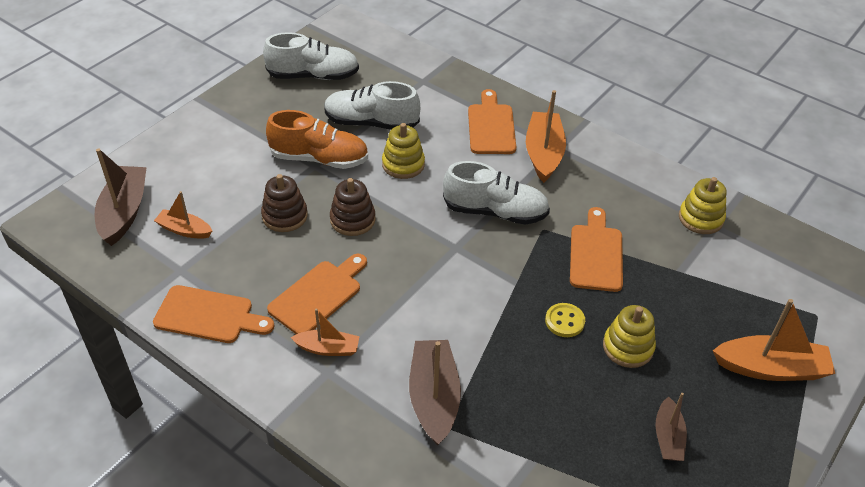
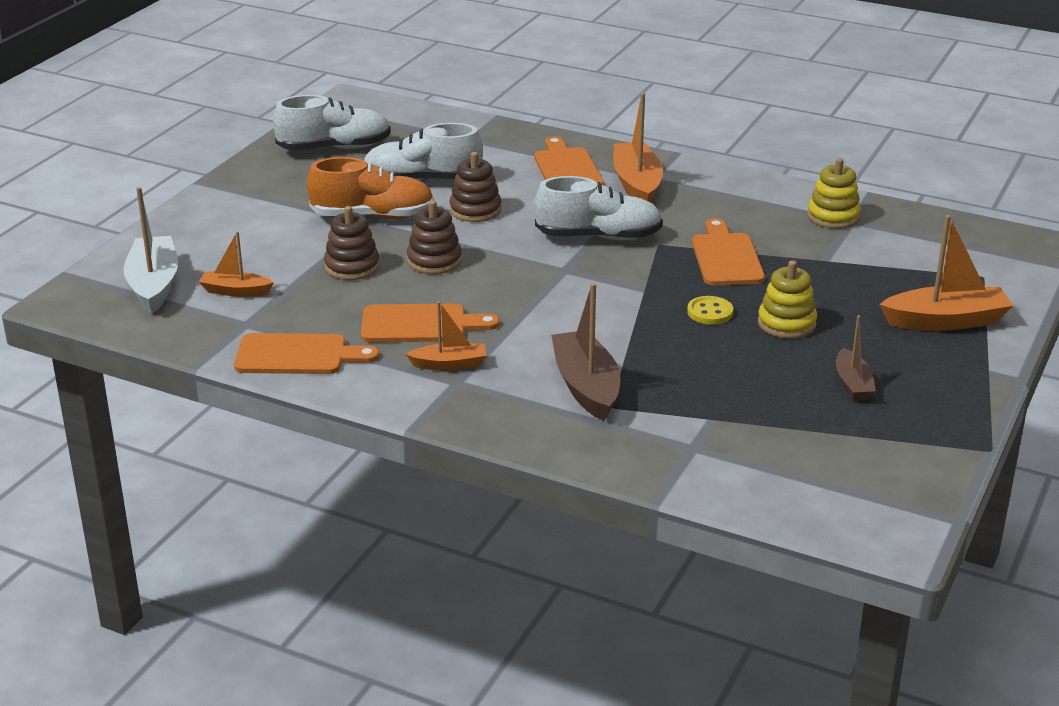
camera: 10 degrees left, 15 degrees down
brown boat [95,148,147,246] -> white boat [124,187,178,314]
orange cutting board [267,254,367,334] -> orange cutting board turned 60 degrees clockwise [361,304,500,342]
yellow stacking toy [382,123,425,179] -> brown stacking toy [449,152,501,222]

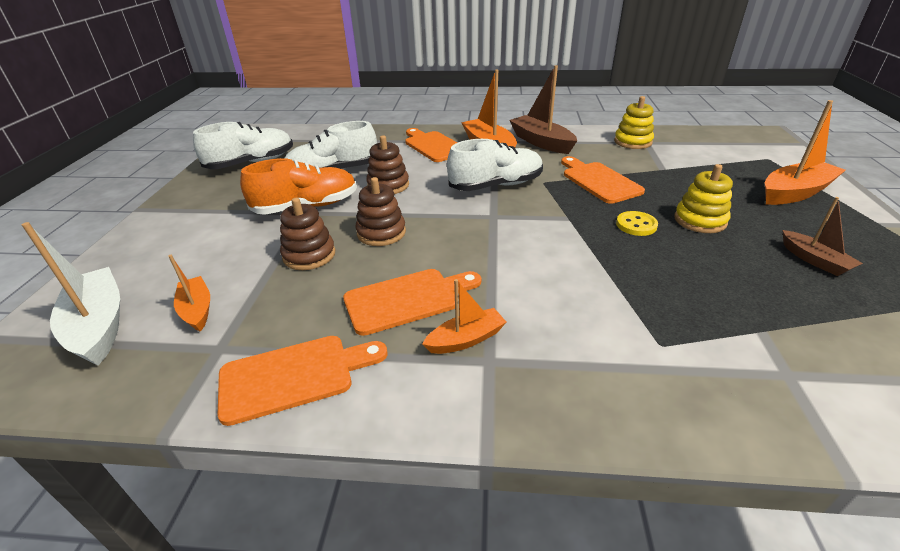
camera: 20 degrees left, 5 degrees up
orange boat [199,231,274,297] -> orange boat turned 75 degrees clockwise [169,255,210,332]
brown boat [551,283,620,421] -> brown boat moved to [509,65,577,154]

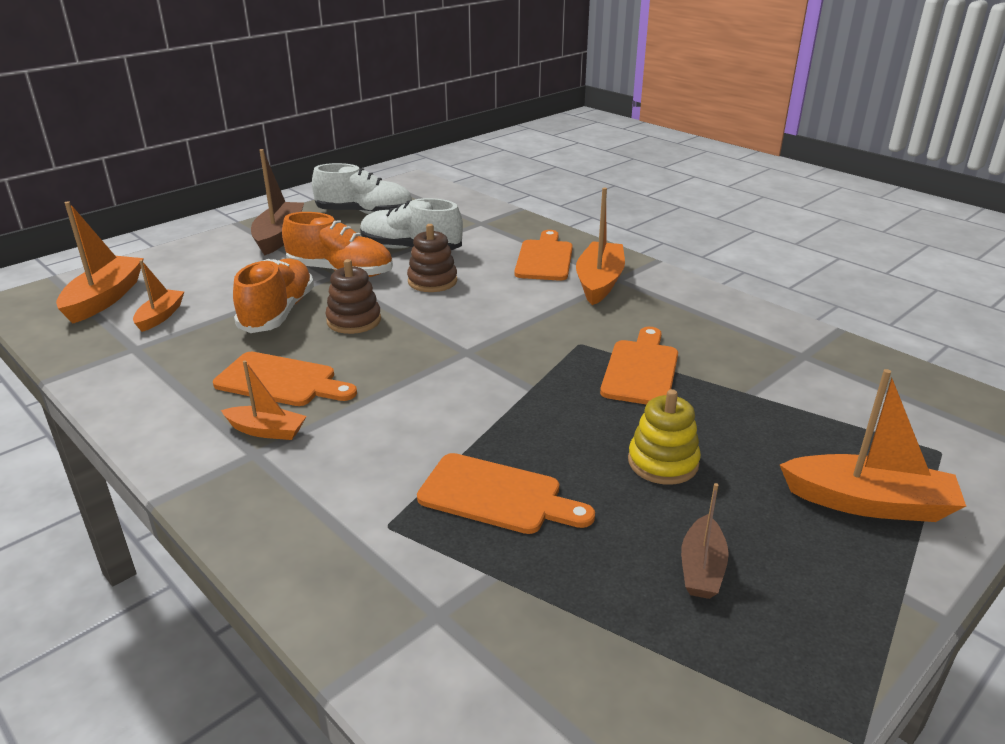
camera: 40 degrees right, 5 degrees down
white boat [22,222,120,365] -> orange boat [56,201,144,324]
orange cutting board [218,336,388,426] -> orange cutting board moved to [417,453,595,534]
brown stacking toy [280,198,335,270] -> orange shoe [233,258,314,333]
white shoe [447,139,543,191] -> none
brown boat [509,65,577,154] -> brown boat moved to [251,149,304,255]
yellow stacking toy [614,96,654,149] -> none
yellow button [616,211,658,236] -> none

